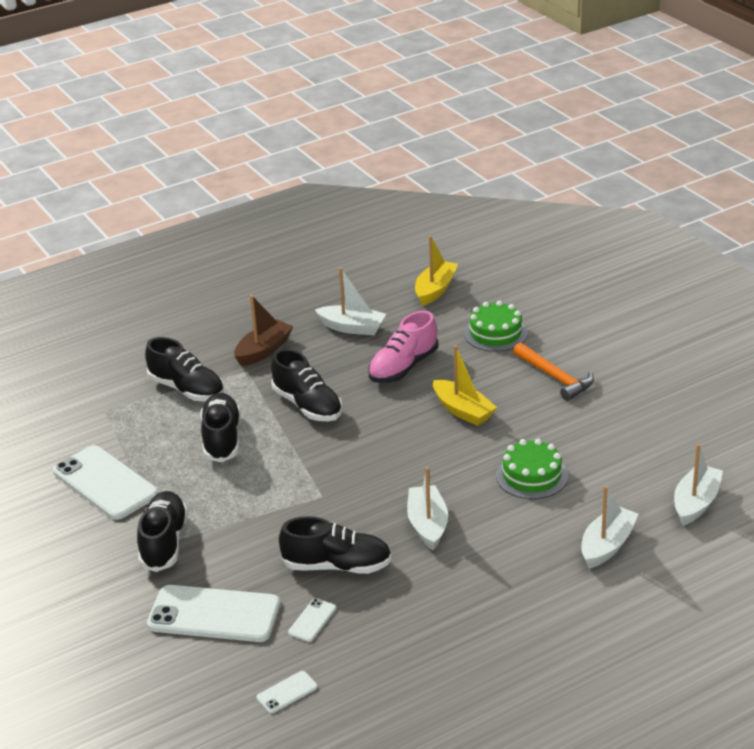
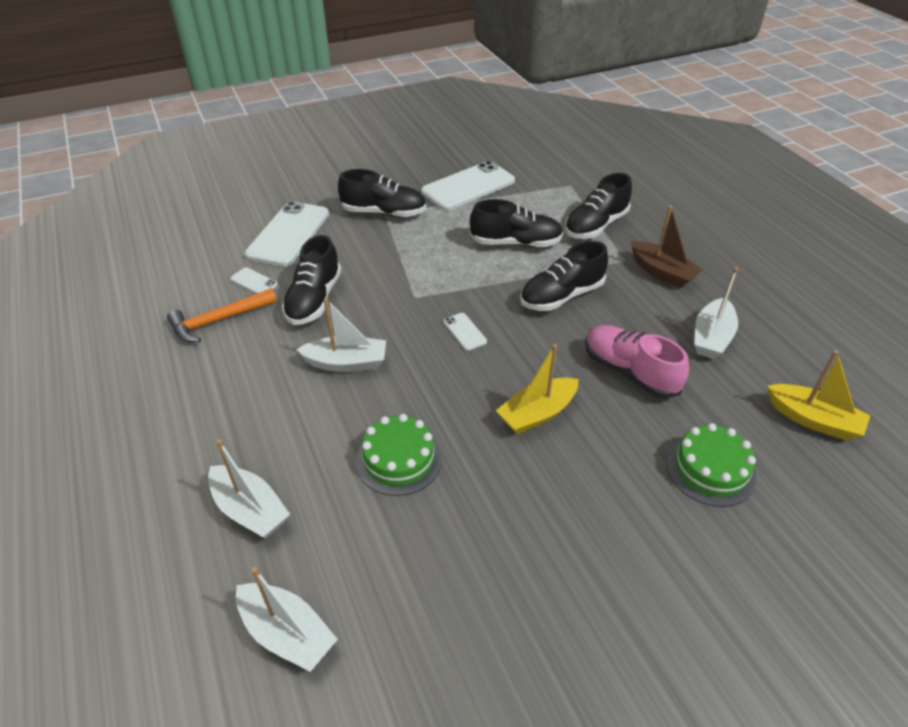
camera: 95 degrees right, 10 degrees up
white phone [256,671,318,713] -> white phone moved to [443,313,487,351]
orange hammer [513,343,594,401] -> orange hammer moved to [167,288,277,342]

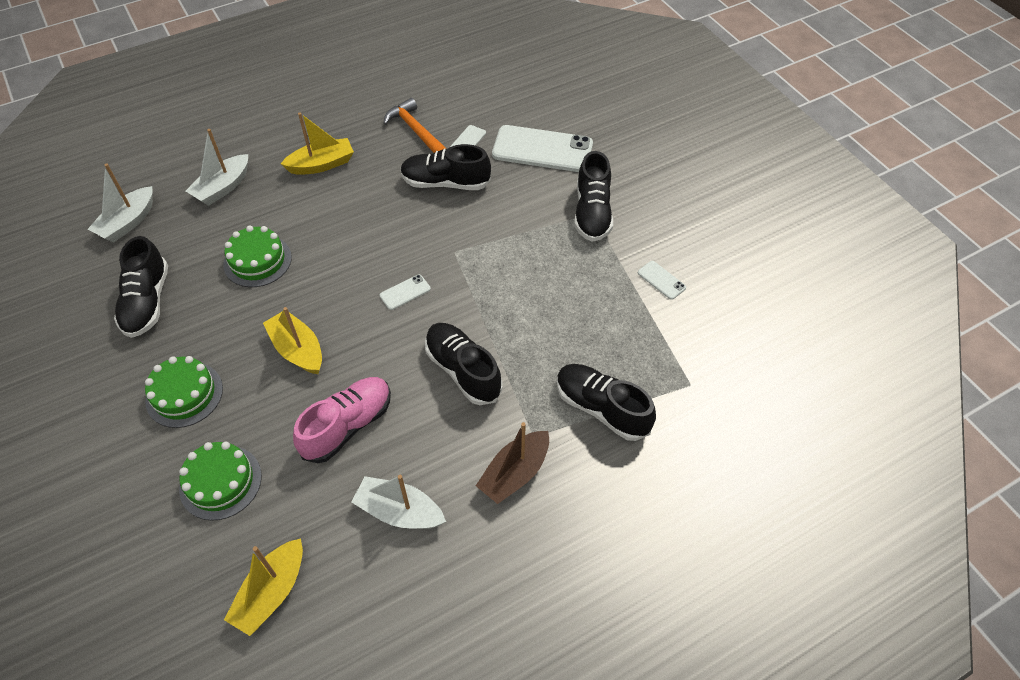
camera: 85 degrees right, 10 degrees up
white boat [296,298,386,372] -> none
white phone [421,161,515,211] -> white phone [638,261,686,300], size x0.44
black shoe [470,199,563,247] -> black shoe moved to [114,236,168,338]
none -> green cake [145,356,223,428]
none -> yellow boat [281,112,354,175]

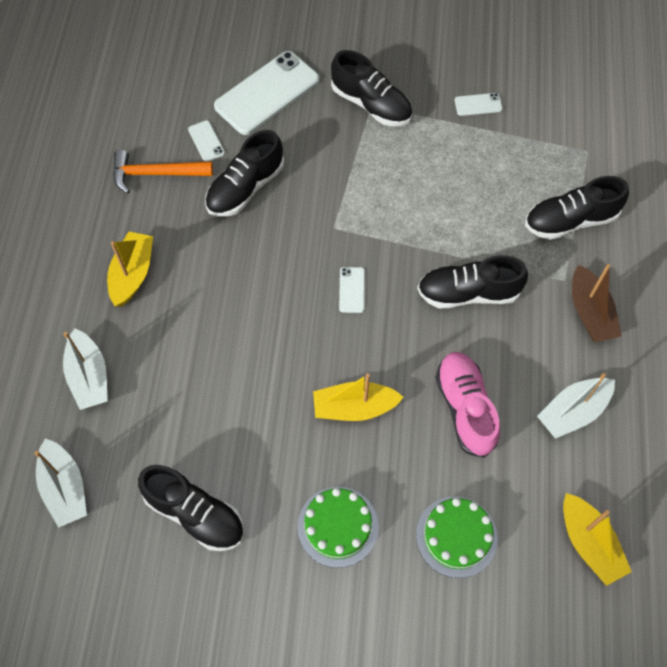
camera: 55 degrees left, 10 degrees up
green cake [223,226,292,287] -> none

